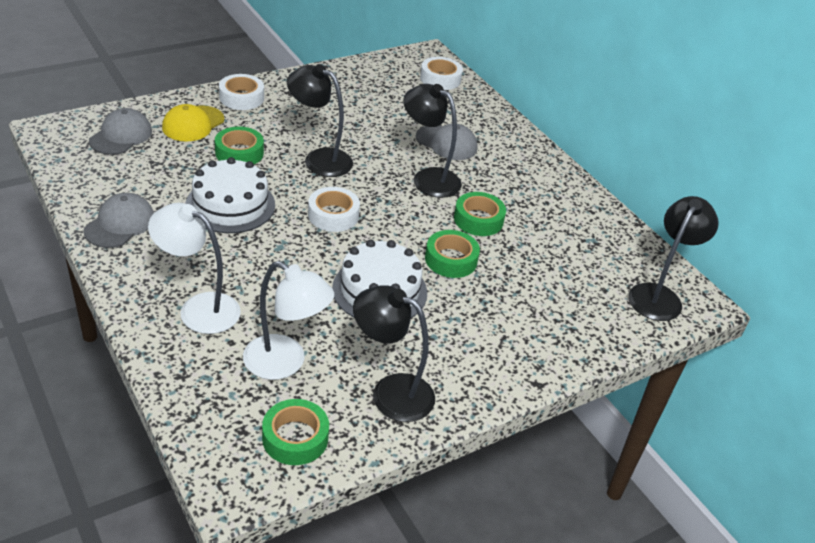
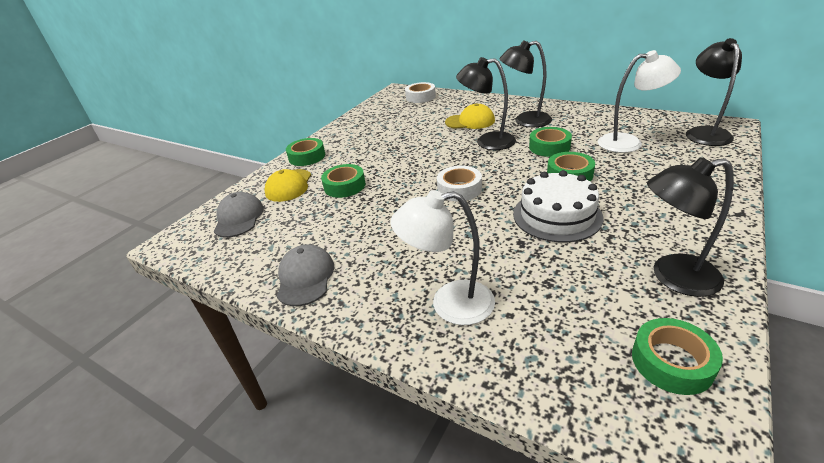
camera: 20 degrees left, 5 degrees down
white cake [186,157,275,233] -> none
white tape [219,74,264,110] -> green tape [286,138,325,166]
white lamp [243,261,334,380] -> white lamp moved to [598,50,681,153]
black lamp [287,64,353,177] -> black lamp moved to [499,40,552,127]
grey cap [416,124,478,160] -> yellow cap [445,103,495,129]

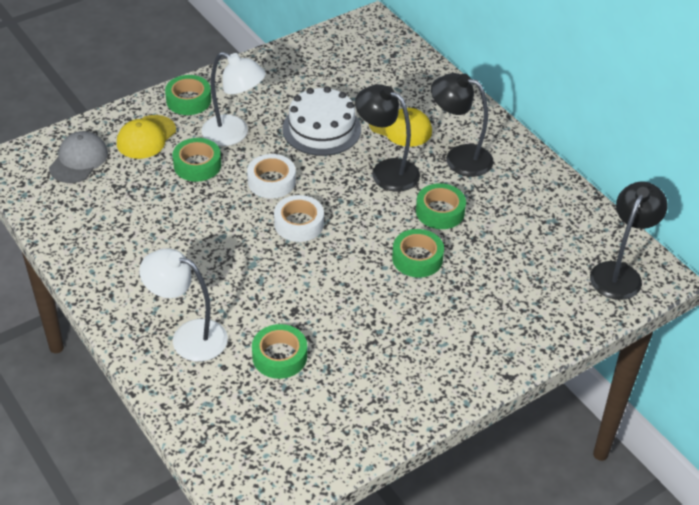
camera: 20 degrees right, 10 degrees up
grey cap [277,244,334,306] -> none
white tape [405,82,436,103] -> white tape moved to [247,154,296,199]
white cake [513,170,603,242] -> white cake moved to [282,86,361,156]
white lamp [598,50,681,153] -> white lamp moved to [201,52,266,146]
green tape [632,318,723,395] -> green tape moved to [252,324,307,379]
black lamp [647,157,734,297] -> none

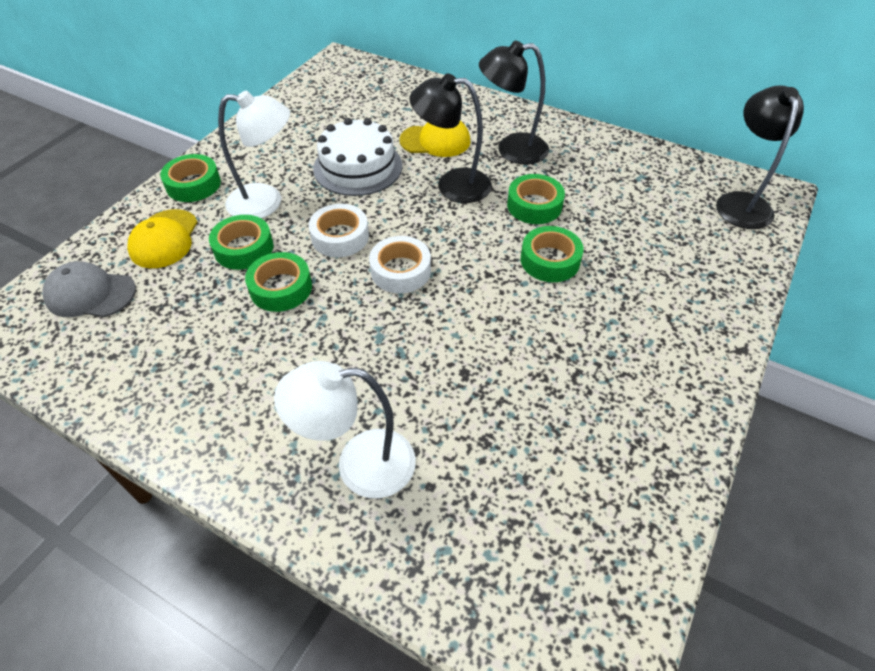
camera: 25 degrees left, 5 degrees up
grey cap [49,131,108,183] -> grey cap turned 75 degrees counterclockwise [43,261,136,317]
green tape [252,324,307,379] -> green tape moved to [245,252,312,312]

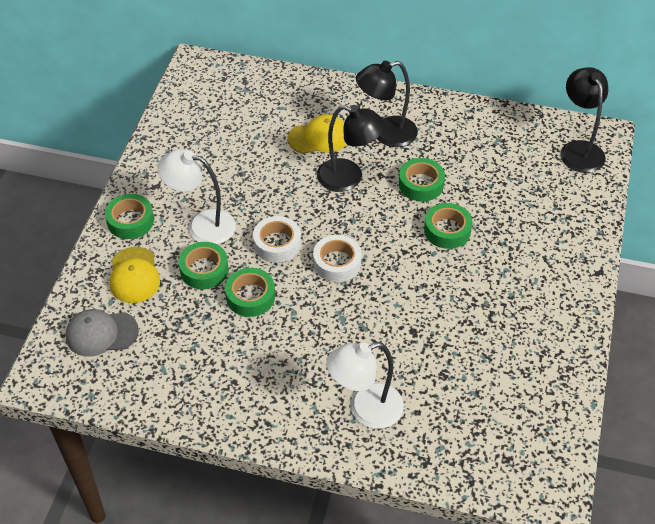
camera: 15 degrees left, 0 degrees up
white lamp [218,91,290,218] -> white lamp turned 150 degrees counterclockwise [157,149,236,245]
white cake [313,118,402,196] -> none
black lamp [409,73,492,203] -> black lamp turned 150 degrees counterclockwise [317,105,386,192]

